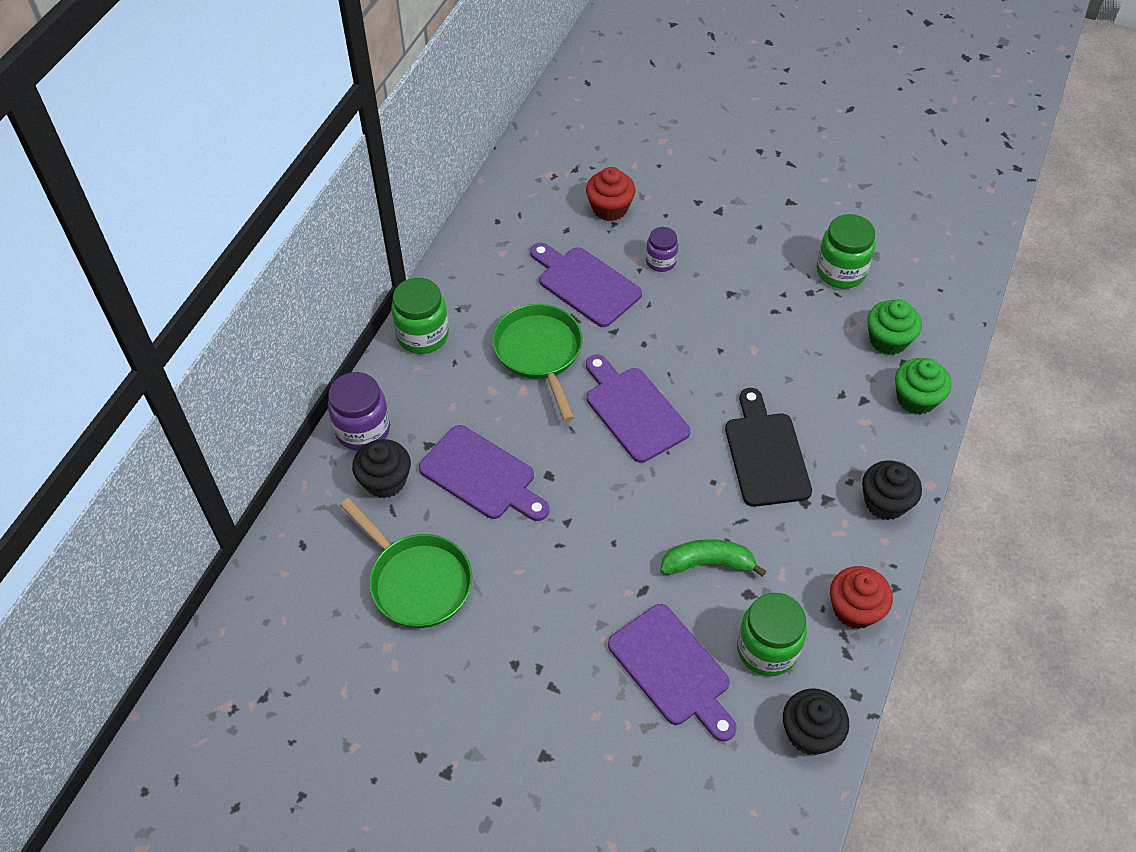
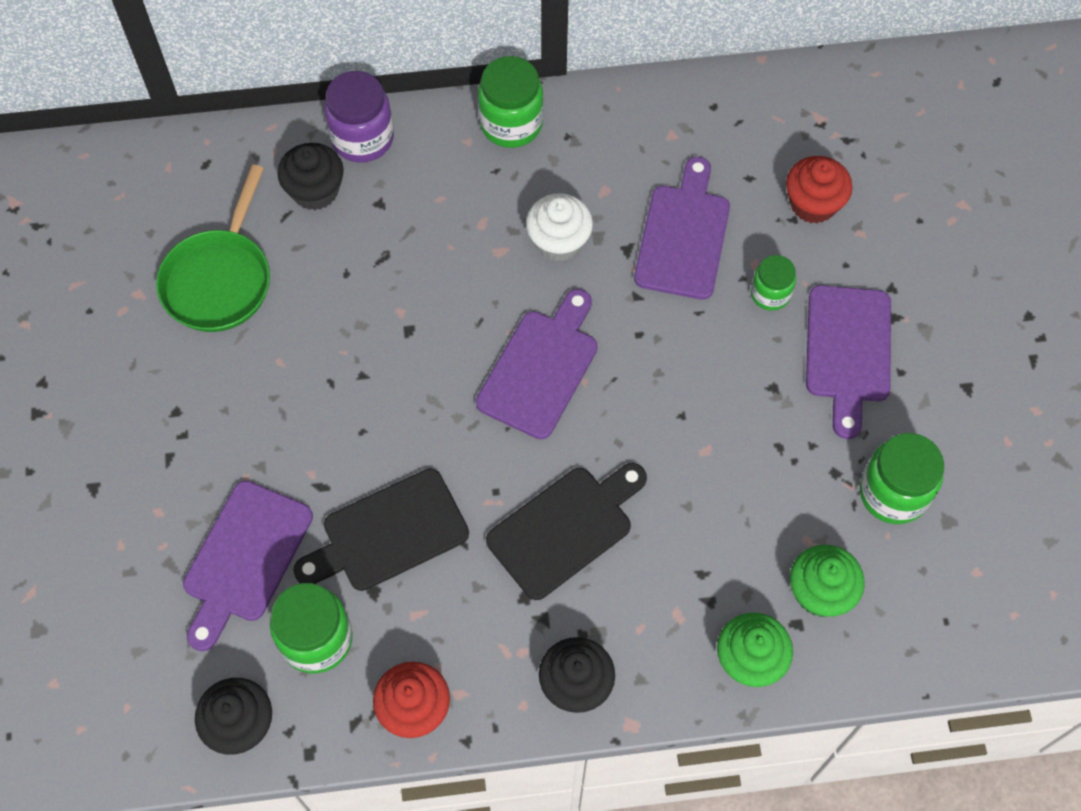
camera: 60 degrees right, 10 degrees up
purple cutting board [419,425,549,521] -> purple cutting board moved to [806,285,891,439]
green pan [492,304,583,421] -> white cupcake [526,193,593,262]
purple jar [646,227,678,272] -> green jar [751,255,796,311]
green banana [660,539,766,577] -> black cutting board [293,469,469,591]

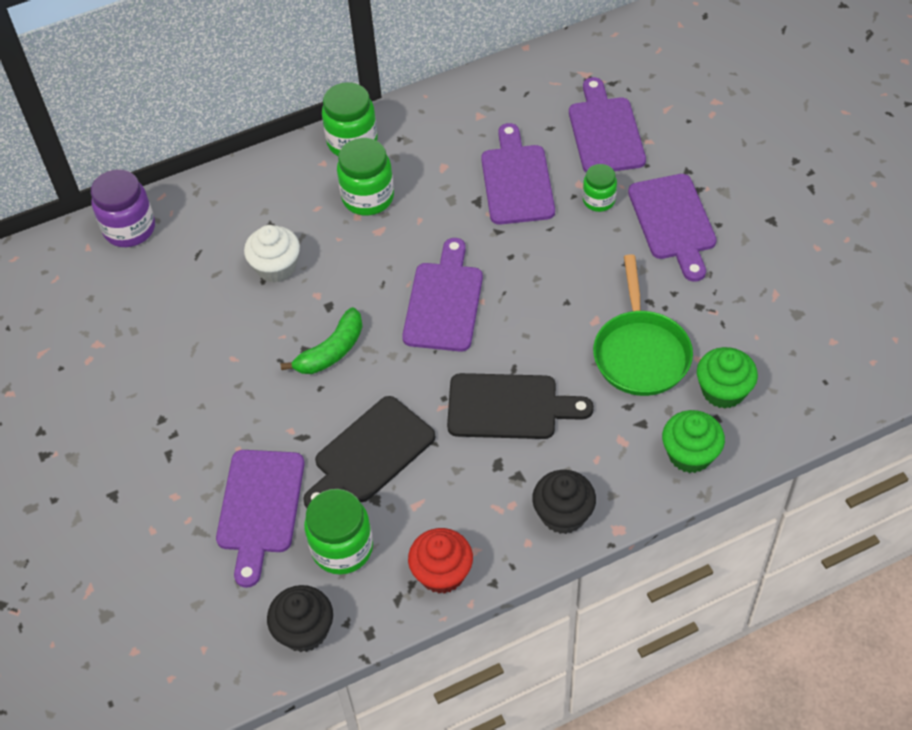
camera: 15 degrees left, 10 degrees down
green pan [156,165,270,332] -> green pan moved to [593,254,693,396]
black cupcake [278,143,344,210] -> none
purple jar [324,71,394,163] -> purple jar moved to [91,169,155,247]
black cutting board [486,463,647,600] -> black cutting board turned 60 degrees clockwise [447,373,594,439]
white cupcake [526,193,593,262] -> white cupcake moved to [244,225,300,282]
red cupcake [786,156,853,224] -> purple cutting board [569,77,646,172]
green jar [860,433,944,524] -> green jar moved to [337,138,394,216]
none -> green banana [280,307,363,374]

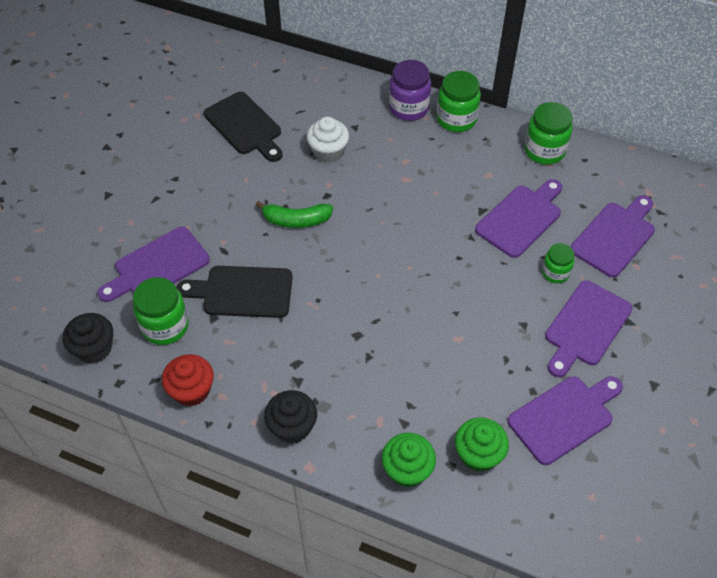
camera: 45 degrees right, 0 degrees up
purple jar [91,169,155,247] -> purple jar moved to [389,60,431,121]
green jar [337,138,394,216] -> green jar moved to [524,102,573,165]
purple cutting board [402,238,483,352] -> purple cutting board moved to [507,376,623,465]
black cutting board [447,373,594,439] -> black cutting board moved to [204,92,282,162]
green pan [593,254,693,396] -> none

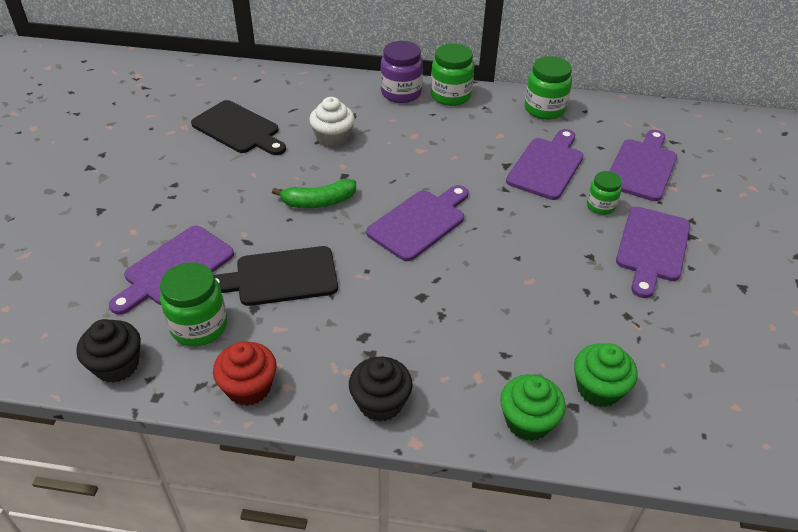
camera: 15 degrees left, 10 degrees down
purple cutting board [507,376,623,465] -> purple cutting board moved to [366,185,469,261]

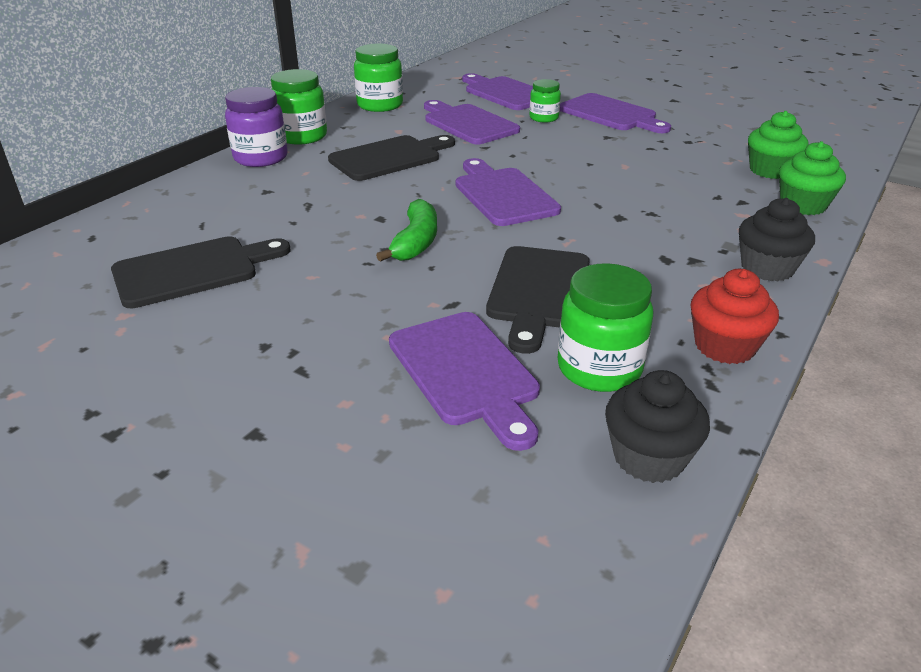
camera: 65 degrees left, 10 degrees down
white cupcake [309,97,355,148] -> none
none -> black cutting board [328,135,455,181]

